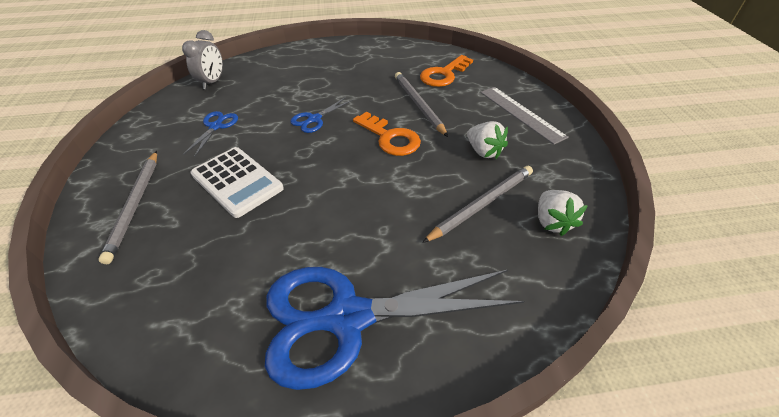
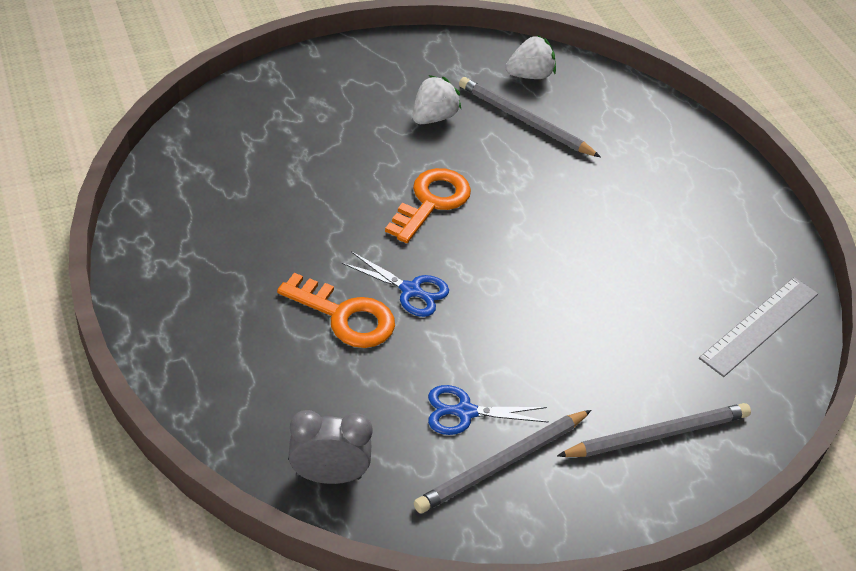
camera: 110 degrees left, 0 degrees up
white calculator [190,147,284,218] -> none
blue scissors [265,267,524,390] -> none
grey pencil [395,72,448,137] -> grey pencil moved to [414,410,591,514]
orange key [420,55,473,87] -> orange key moved to [277,273,395,348]
grey ruler [481,87,569,145] -> grey ruler moved to [699,277,818,377]

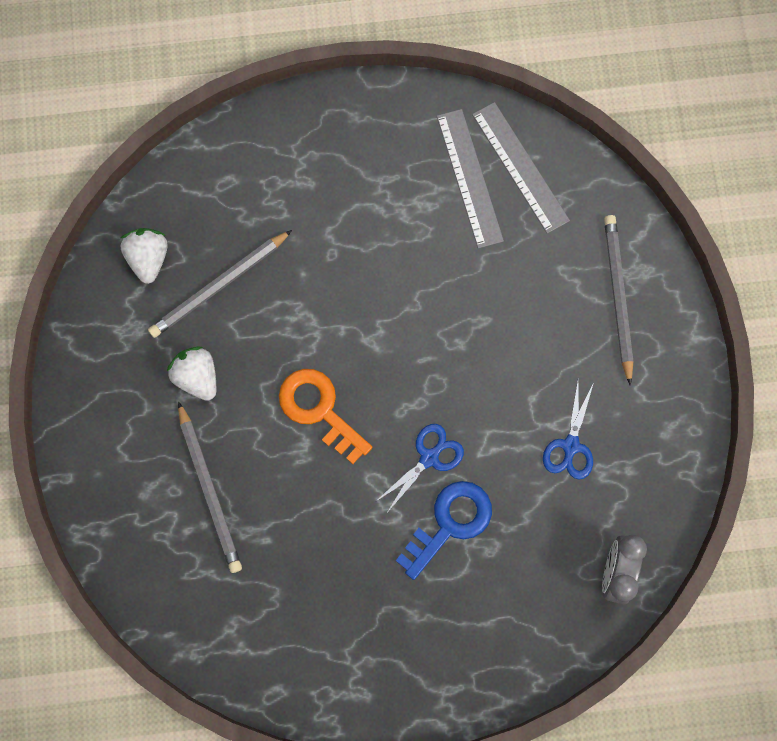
camera: 70 degrees left, 30 degrees up
orange key [277,273,395,348] -> blue key [396,481,492,580]
grey pencil [414,410,591,514] -> grey pencil moved to [178,401,242,573]
none -> grey ruler [437,109,504,249]

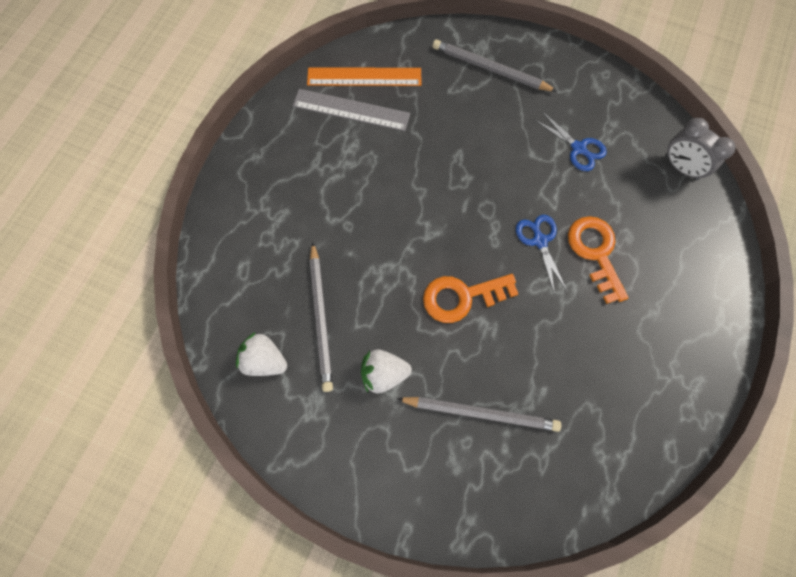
camera: 60 degrees left, 5 degrees down
blue key [396,481,492,580] -> orange key [568,216,629,304]
grey ruler [472,102,570,234] -> orange ruler [307,67,421,86]

